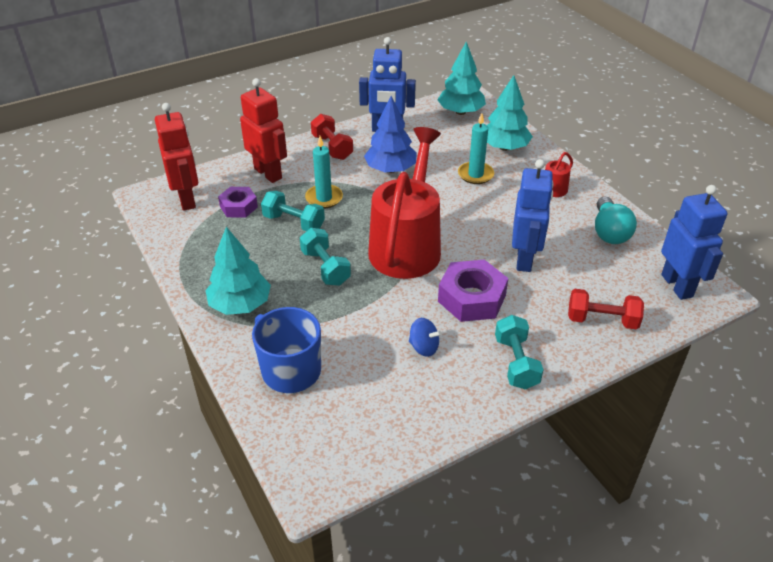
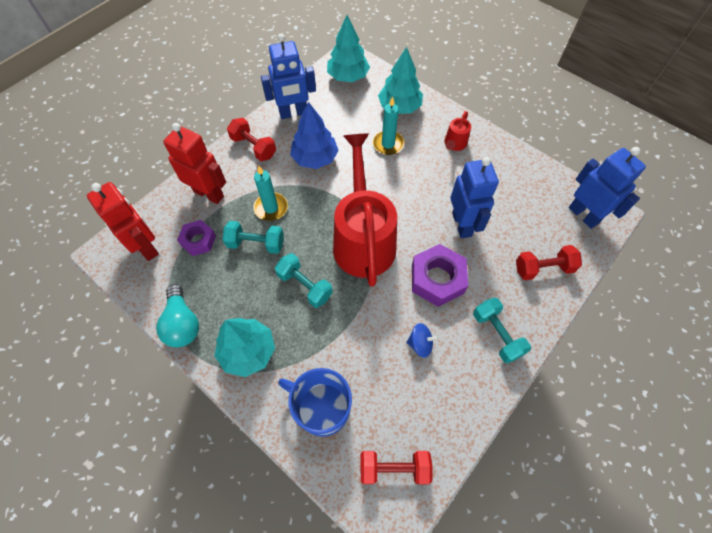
camera: 20 degrees left, 20 degrees up
turquoise light bulb [595,197,637,244] -> turquoise light bulb moved to [156,284,199,348]
none -> red dumbbell [361,451,433,484]

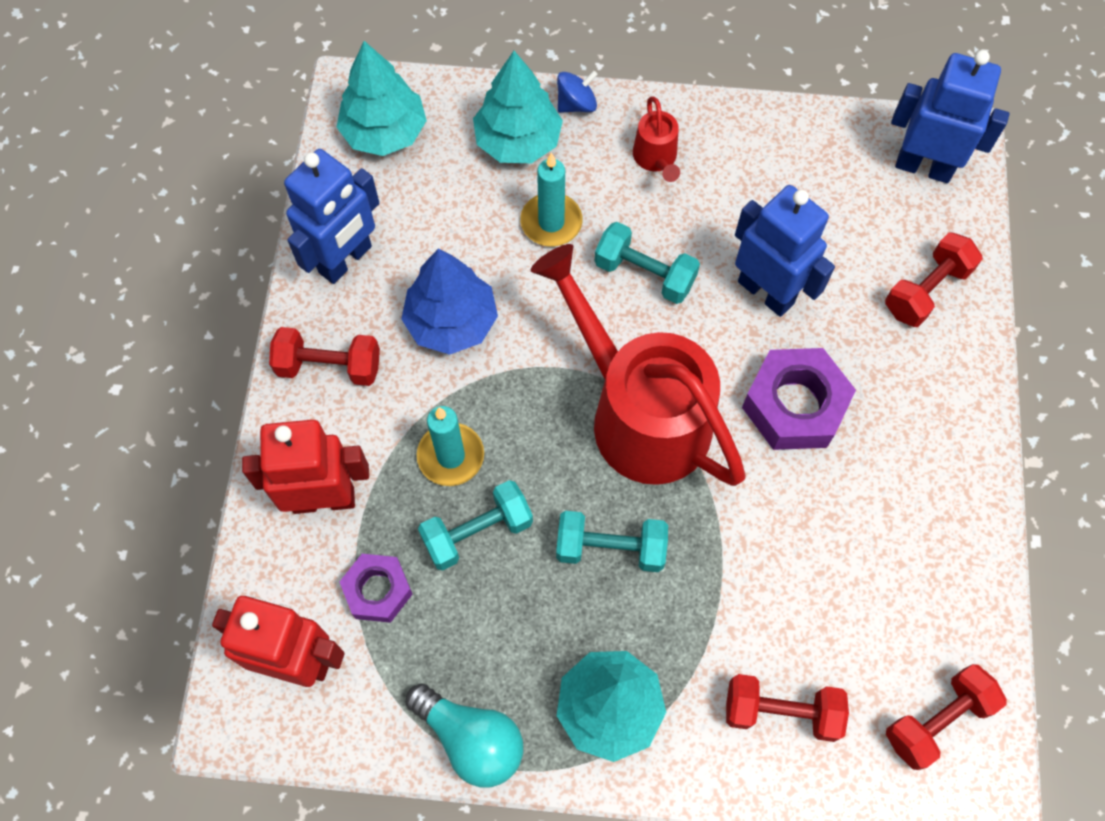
camera: 35 degrees left, 5 degrees up
blue mug [278,368,352,437] -> red dumbbell [726,674,849,742]
blue spinning top [406,323,439,358] -> blue spinning top moved to [557,71,598,113]
turquoise dumbbell [473,298,531,364] -> turquoise dumbbell moved to [595,222,700,304]

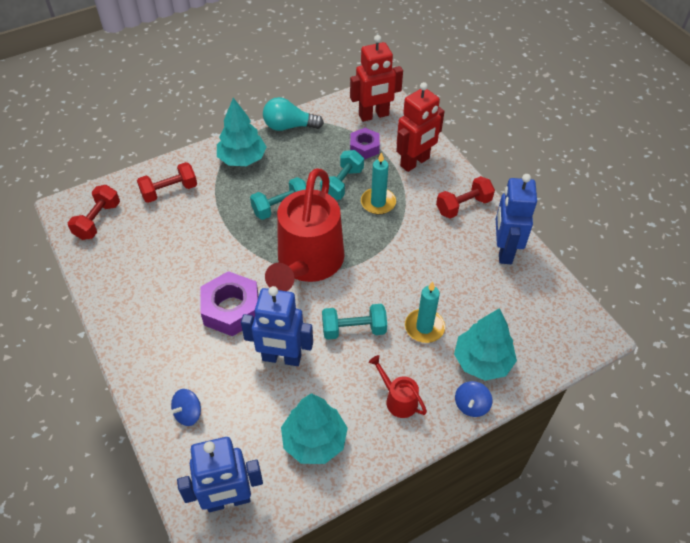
camera: 145 degrees right, 15 degrees down
turquoise tree [337,41,427,156] -> turquoise tree moved to [281,393,348,464]
blue tree [401,248,498,355] -> none
red watering can [531,244,746,486] -> red watering can turned 90 degrees clockwise [265,168,345,291]
red dumbbell [885,232,983,327] -> blue spinning top [170,389,201,426]

